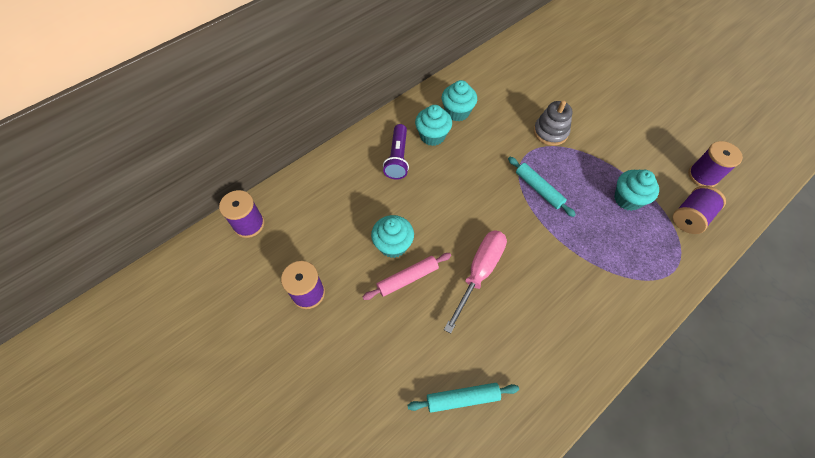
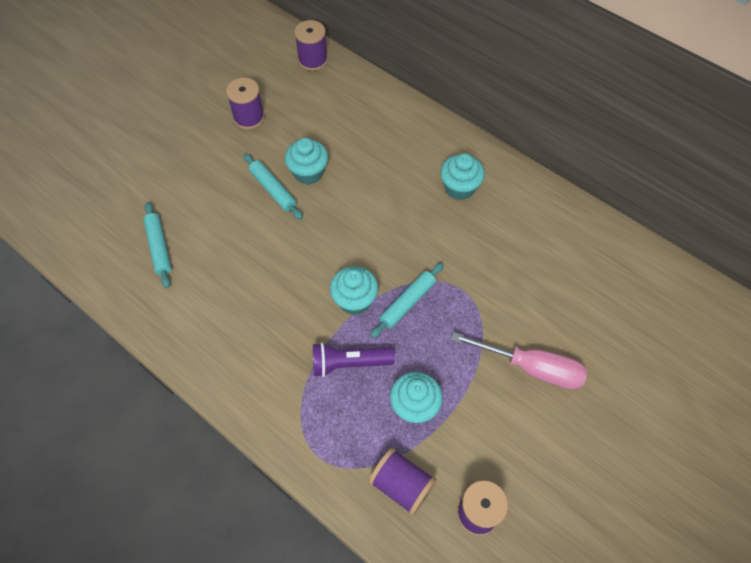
camera: 80 degrees right, 0 degrees up
pink rolling pin [363,253,451,300] -> turquoise rolling pin [243,154,303,220]
purple flashlight [383,124,409,180] -> purple flashlight moved to [313,342,395,377]
turquoise cupcake [442,80,477,122] -> turquoise cupcake moved to [330,266,378,315]
pink screwdriver [444,230,507,334] -> pink screwdriver moved to [451,332,587,389]
grey stacking toy [534,100,573,146] -> none

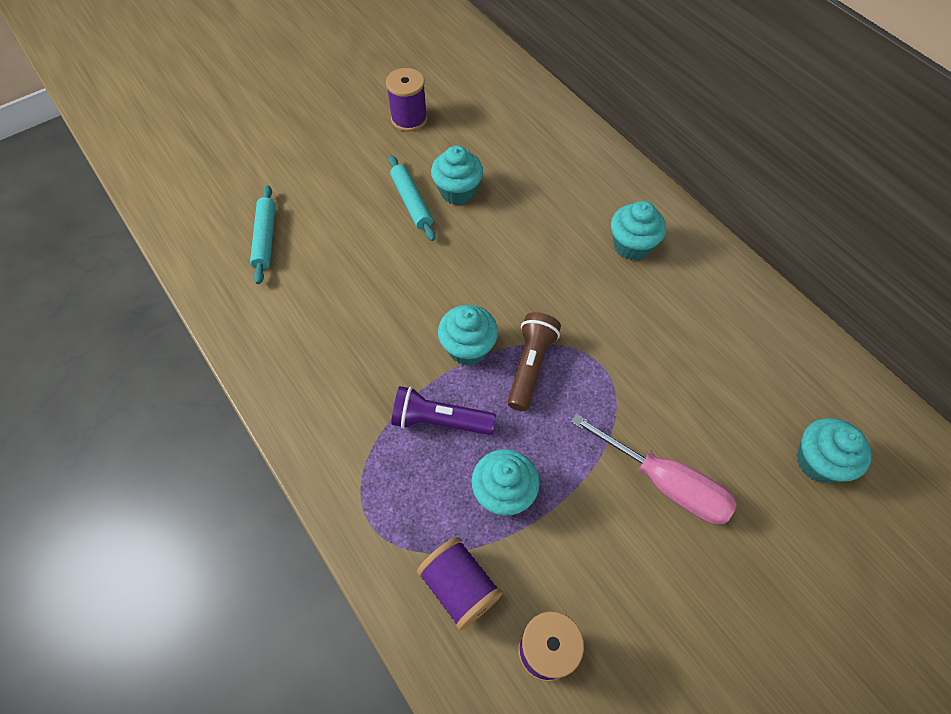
camera: 15 degrees right, 0 degrees up
purple spool [294,20,328,71] -> none
turquoise rolling pin [370,263,444,338] -> brown flashlight [507,312,561,411]
none -> turquoise cupcake [797,418,872,483]

